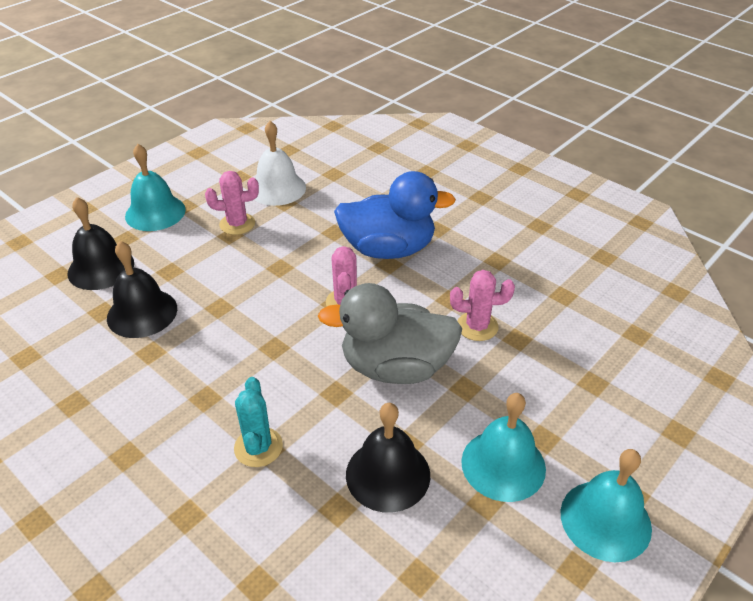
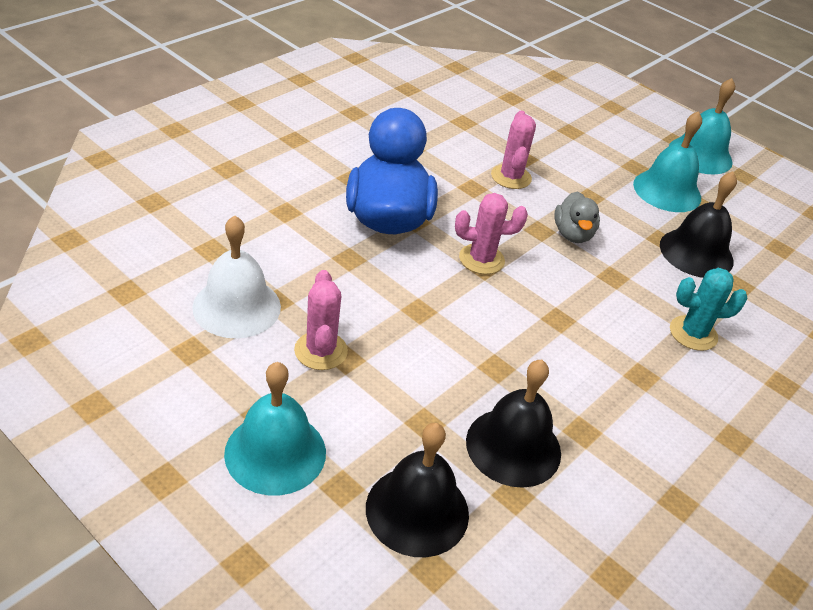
camera: 95 degrees left, 0 degrees up
grey duck [318,283,462,384] -> grey duck [554,192,600,243], size x0.51

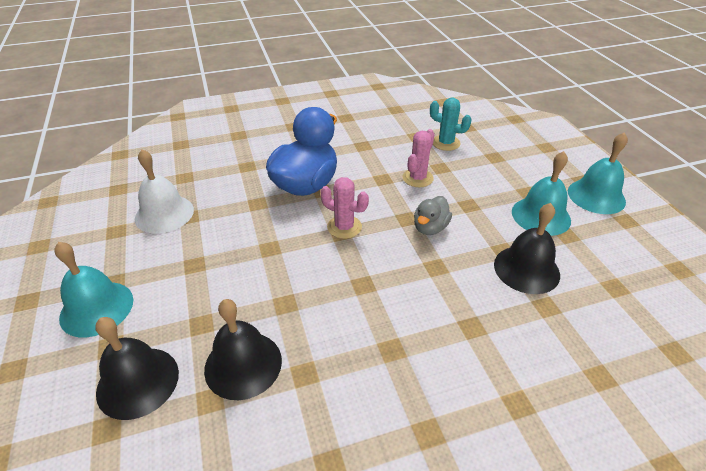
camera: 35 degrees right, 0 degrees up
pink cactus [294,270,348,370] -> none
turquoise cactus [670,268,748,351] -> turquoise cactus moved to [430,98,472,151]

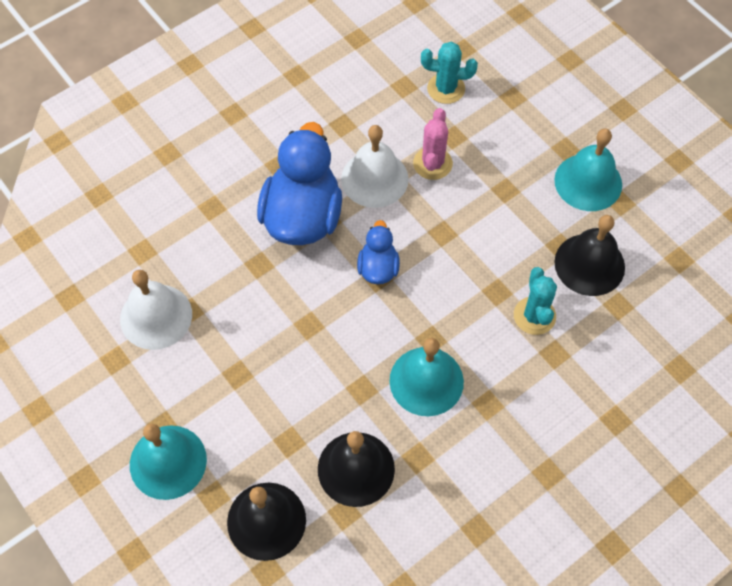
camera: 20 degrees left, 20 degrees up
pink cactus [320,177,369,239] -> blue duck [357,220,400,284]
grey duck [414,196,452,235] -> none
turquoise bell [568,132,628,214] -> turquoise bell moved to [390,338,464,416]
none -> white bell [341,125,409,208]
none -> turquoise cactus [514,267,557,335]

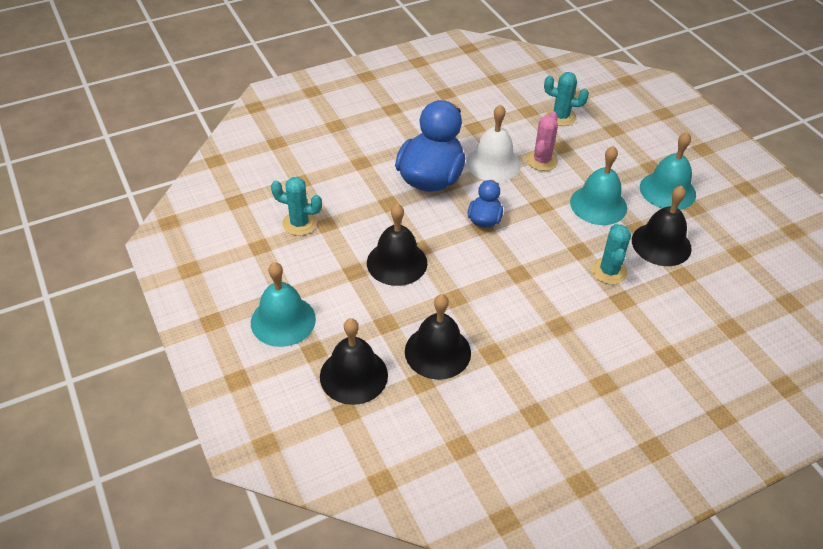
camera: 10 degrees right, 15 degrees down
white bell [120,270,192,350] -> turquoise cactus [271,177,322,236]
turquoise bell [390,338,464,416] -> turquoise bell moved to [570,146,627,225]
none -> black bell [367,204,427,286]

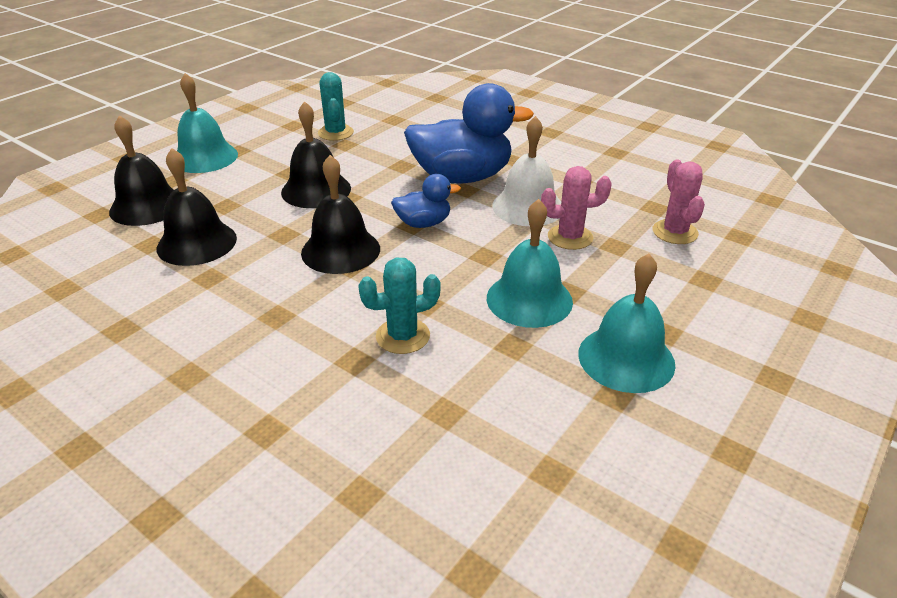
camera: 65 degrees right, 10 degrees down
turquoise cactus [544,72,589,126] -> pink cactus [653,159,705,244]
black bell [632,186,692,266] -> black bell moved to [301,155,380,274]

